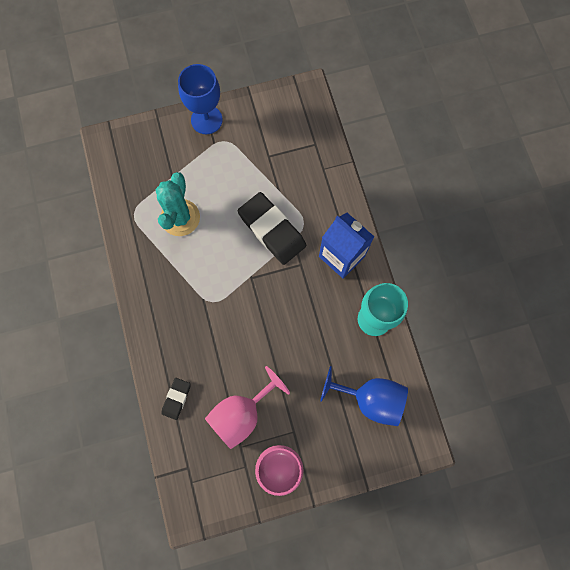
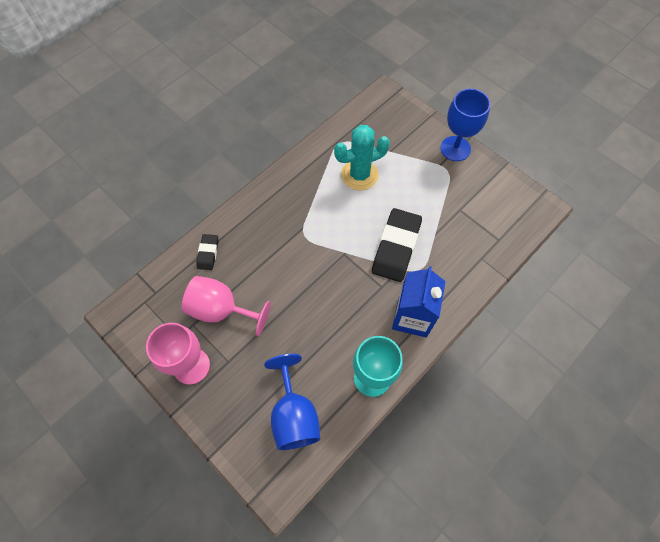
camera: 60 degrees right, 10 degrees down
black eraser [161,378,191,420] -> black eraser turned 75 degrees counterclockwise [196,234,218,270]

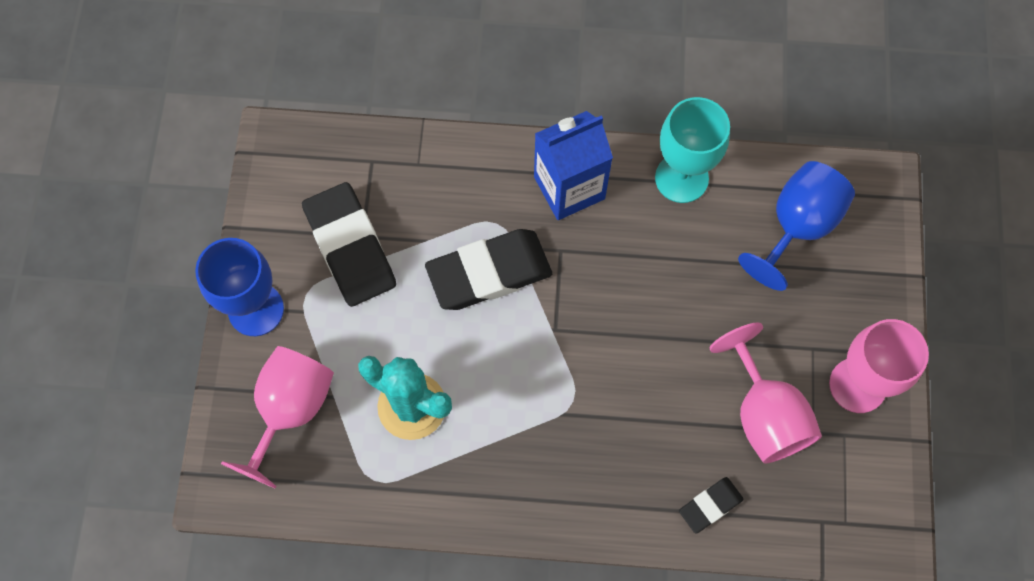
camera: 130 degrees left, 5 degrees up
none -> pink goblet [221,346,334,489]
none -> black eraser [302,182,396,307]

